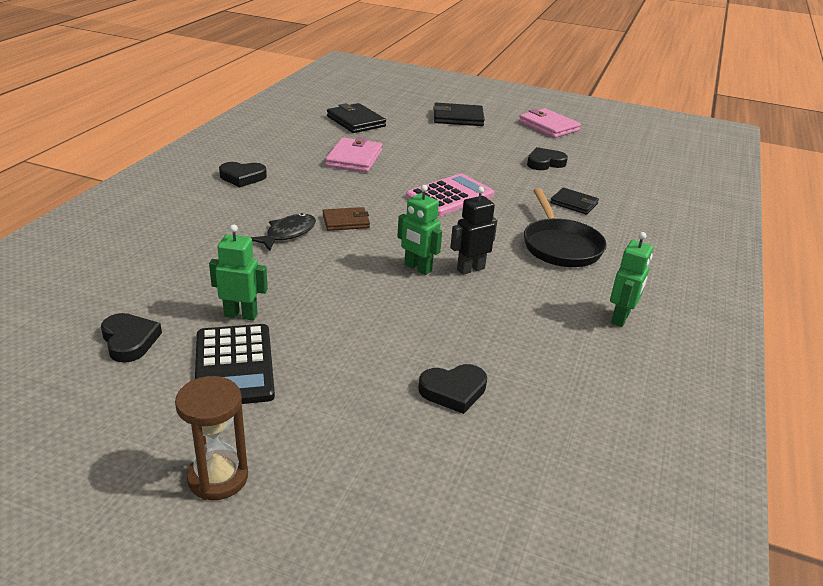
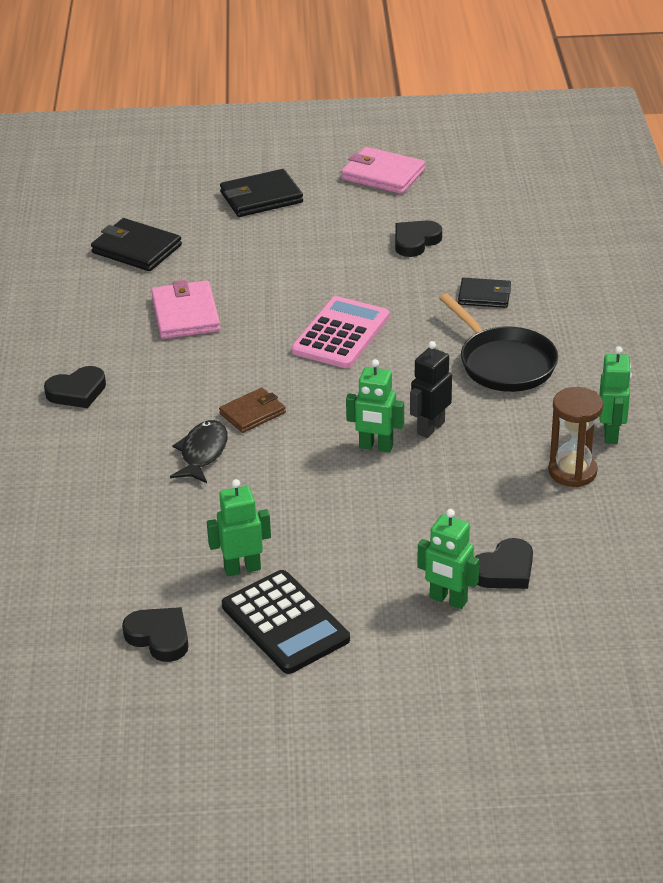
camera: 20 degrees left, 5 degrees up
brown hourglass [175,376,248,500] -> brown hourglass moved to [549,387,603,487]
none -> green robot [418,509,479,609]

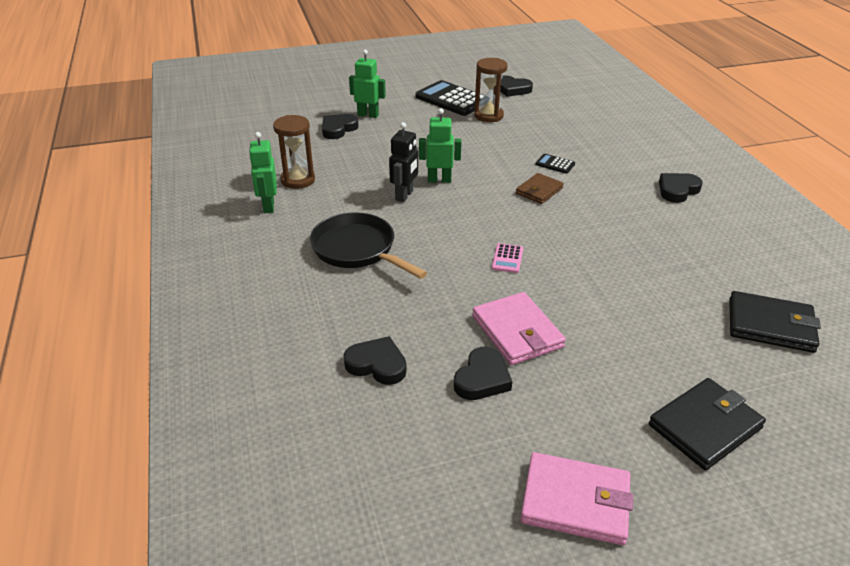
camera: 165 degrees right, 0 degrees up
pink wallet [151,280,220,339] -> pink wallet moved to [472,292,566,365]
black fish [170,420,228,483] -> black calculator [535,154,575,174]
green robot [207,479,271,576] -> brown hourglass [474,58,508,122]
pink calculator [291,296,390,368] -> pink calculator [492,243,523,273], size x0.46
black wallet [458,278,511,308] -> none
none -> black heart [344,336,407,385]

